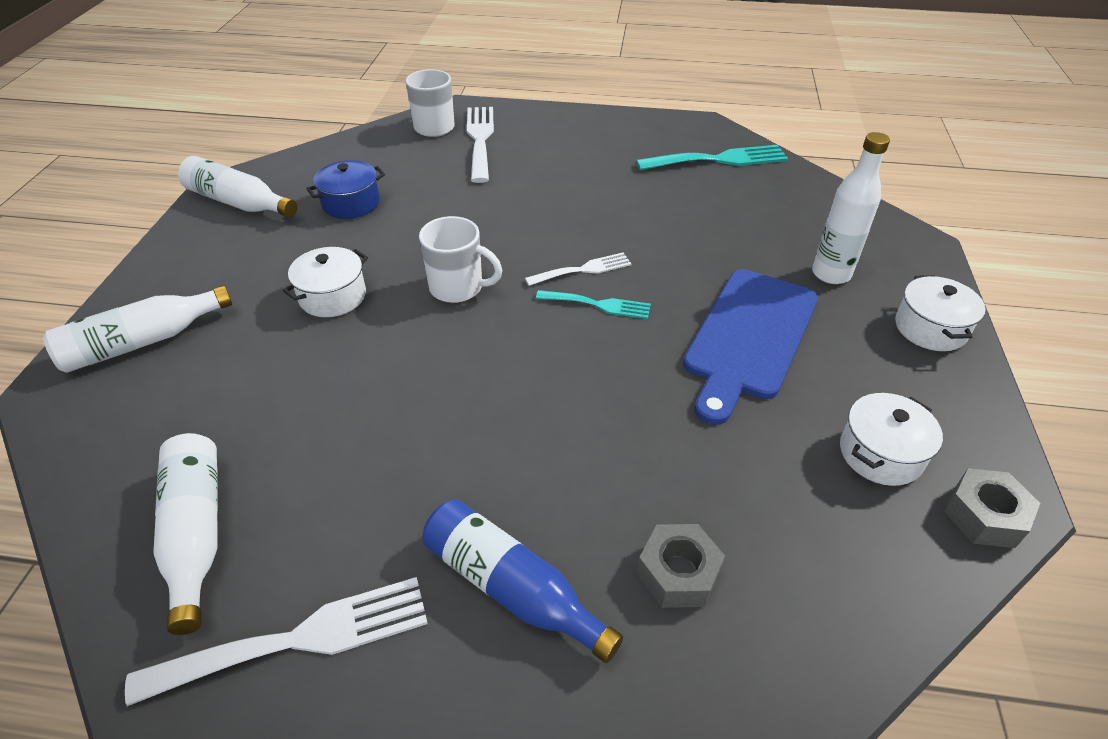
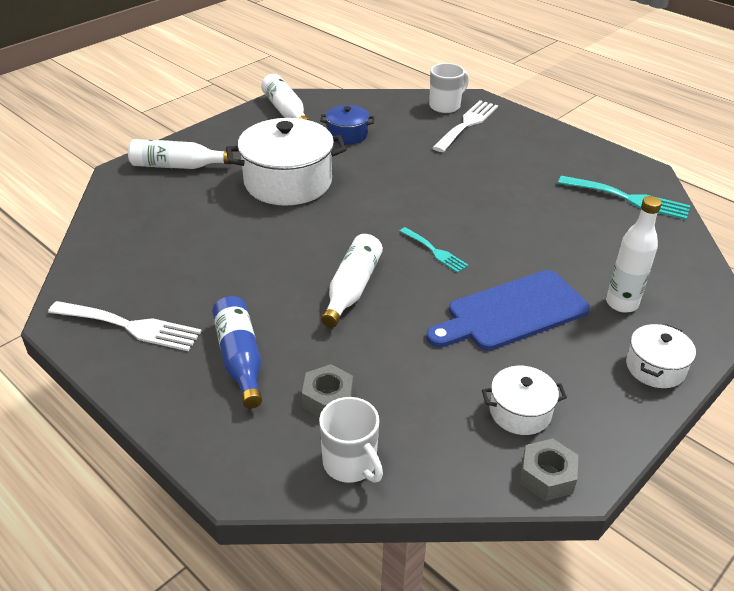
camera: 35 degrees right, 5 degrees down
white bottle [153,433,218,635] -> white bottle moved to [321,234,383,328]
white pot [283,247,368,317] -> white pot [226,118,346,206], size x1.97
white mug [419,216,502,303] -> white mug moved to [319,397,383,483]
white fork [525,252,632,286] -> none

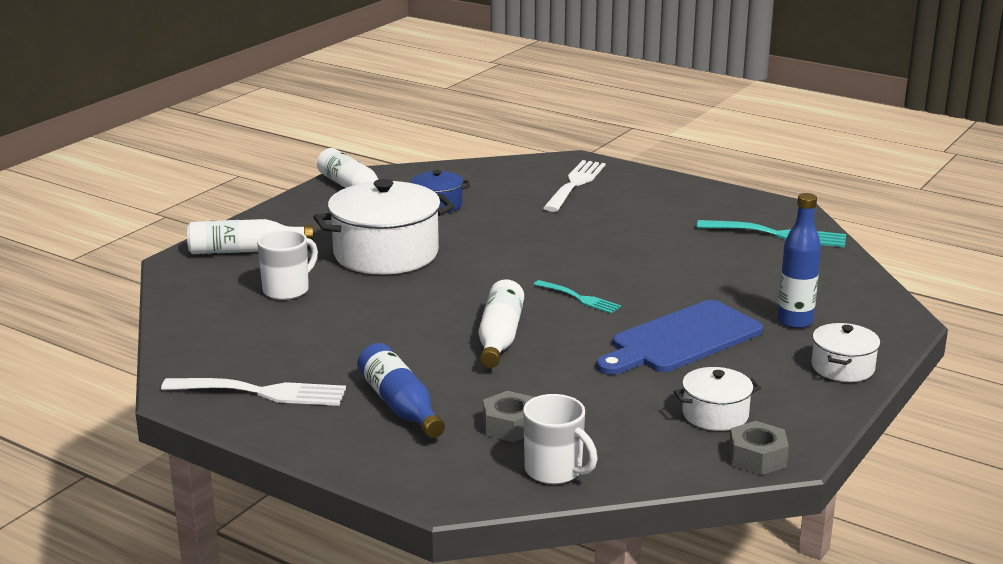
camera: 10 degrees left, 15 degrees down
white mug [429,63,469,113] -> white mug moved to [257,230,318,300]
white bottle [606,196,662,313] -> blue bottle [777,193,821,329]

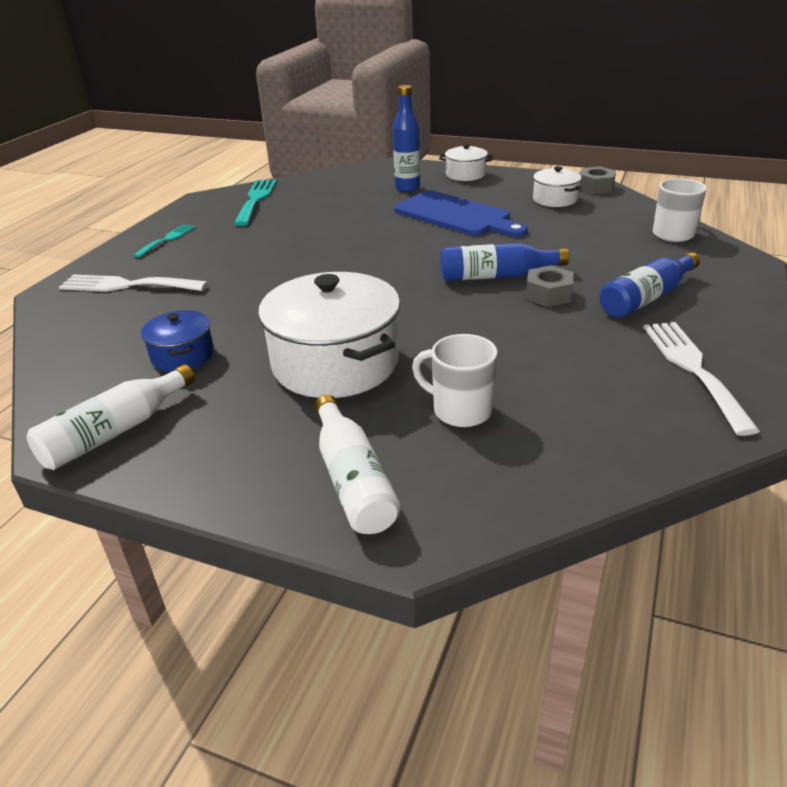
camera: 100 degrees left, 10 degrees up
white bottle [479,279,524,368] -> blue bottle [440,243,569,281]
grey nut [483,391,534,442] -> grey nut moved to [526,265,573,307]
turquoise fork [534,280,621,314] -> turquoise fork moved to [133,224,196,258]

